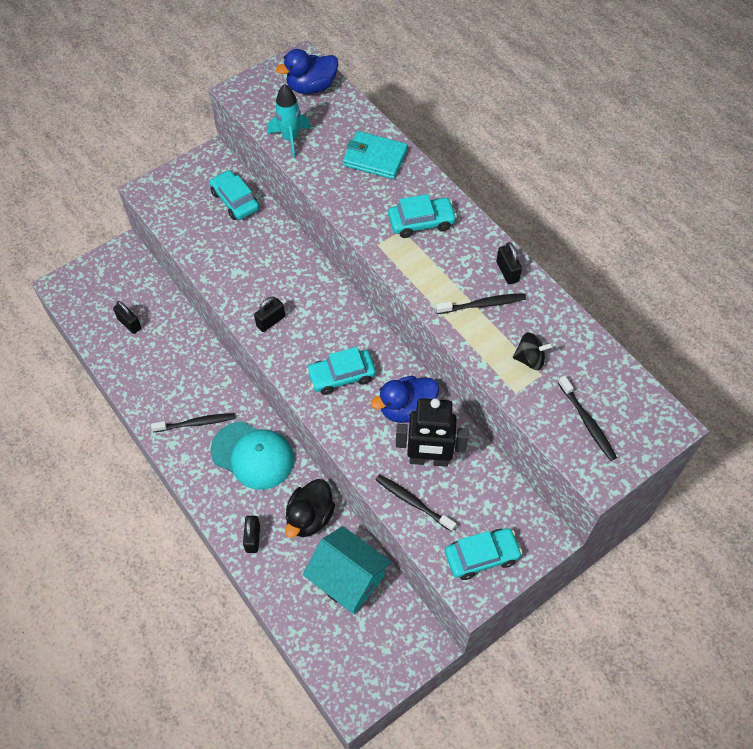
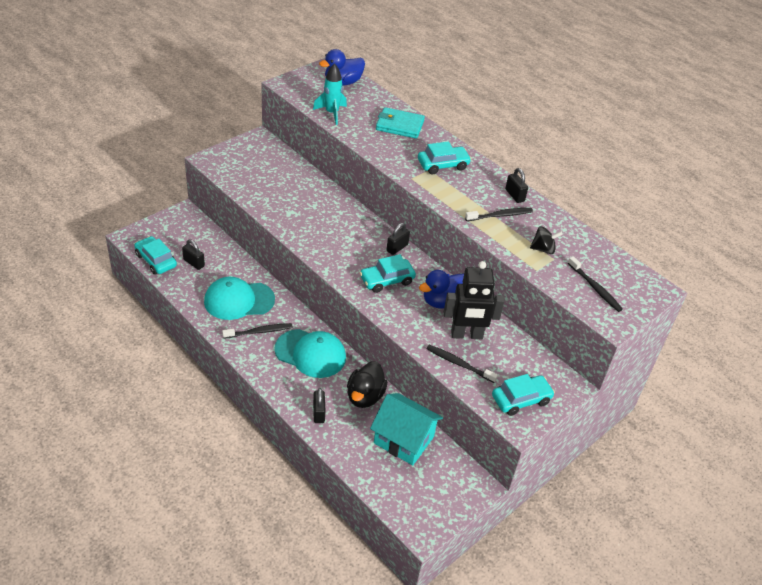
camera: 10 degrees left, 15 degrees down
turquoise car [209,170,259,220] -> turquoise car moved to [134,236,177,275]
black padlock [254,297,285,332] -> black padlock moved to [387,223,410,255]
none -> turquoise cap [204,277,275,320]

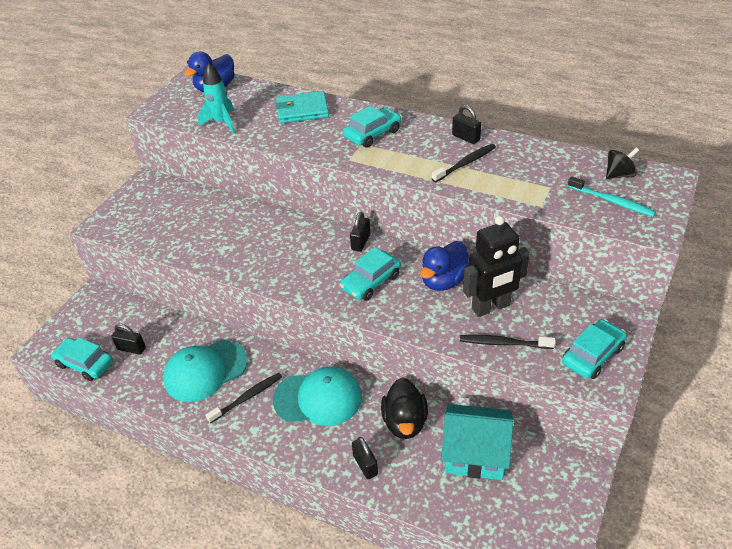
camera: 15 degrees left, 0 degrees up
black spinning top [530,226,563,254] -> black spinning top moved to [606,147,639,179]
black toothbrush [568,256,623,312] -> turquoise toothbrush [568,176,656,217]

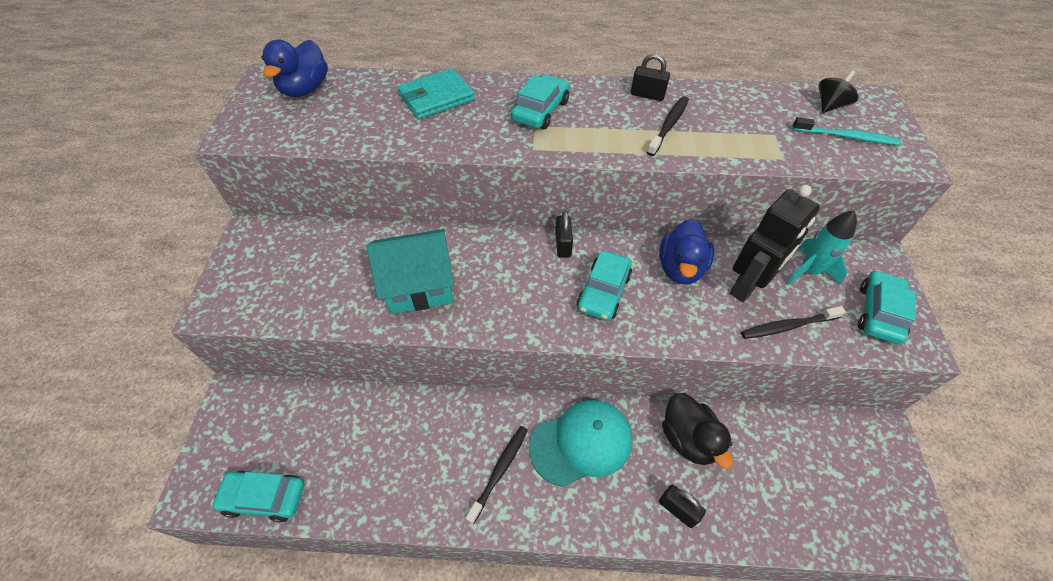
camera: 25 degrees left, 10 degrees up
black padlock [111,324,146,355] -> none
turquoise cap [163,340,248,402] -> none
turquoise rocket [198,63,235,133] -> turquoise rocket moved to [786,211,857,285]
turquoise house [441,404,513,480] -> turquoise house moved to [367,229,454,314]

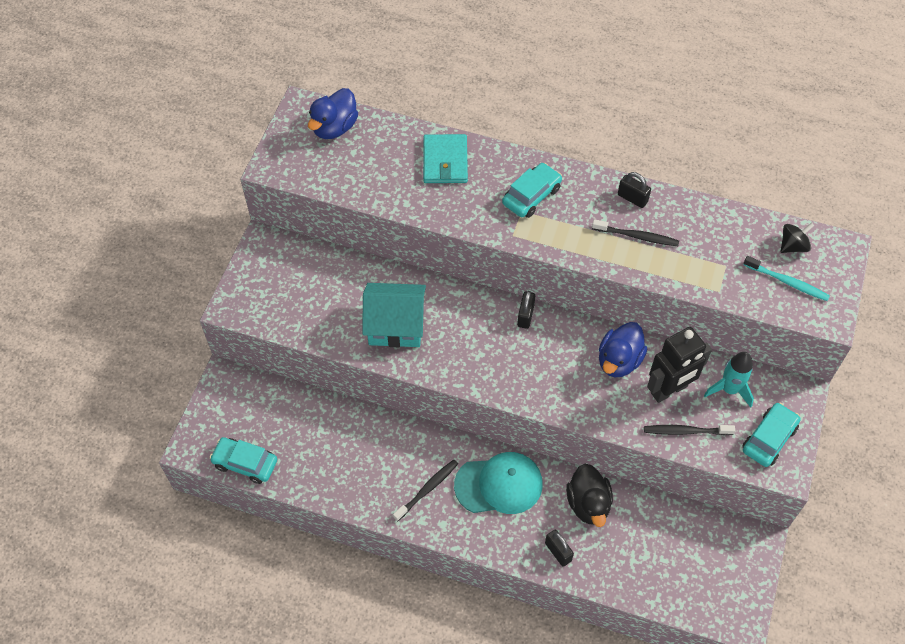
camera: 15 degrees right, 5 degrees up
turquoise wallet [397,68,475,119] -> turquoise wallet turned 75 degrees counterclockwise [423,134,468,183]
turquoise car [577,251,632,321] -> none
black toothbrush [647,96,689,156] -> black toothbrush turned 60 degrees clockwise [592,219,679,246]

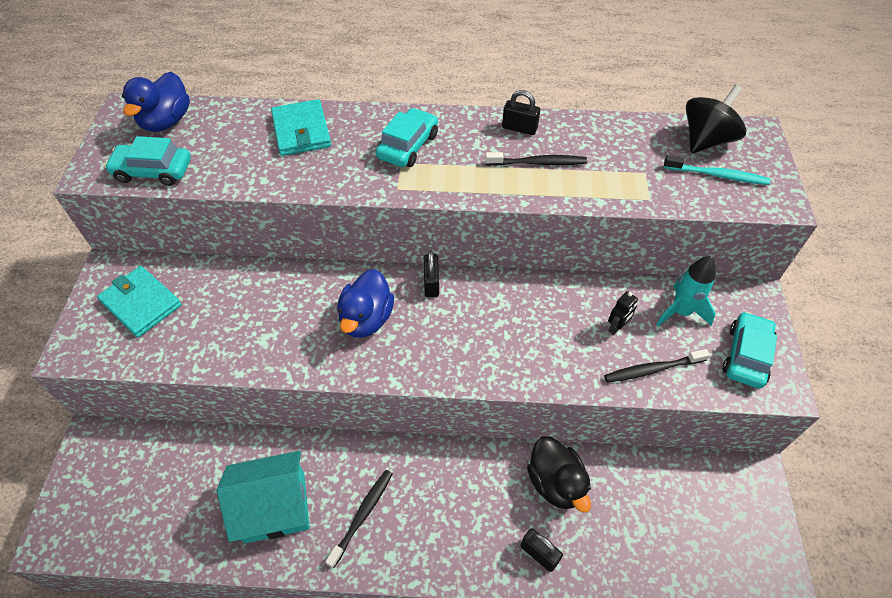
camera: 15 degrees left, 5 degrees down
turquoise car [210,437,277,484] -> turquoise car moved to [104,136,191,186]
turquoise house [362,283,426,347] -> turquoise house moved to [217,451,310,544]
turquoise cap [454,452,543,514] -> none
blue duck [599,322,647,377] -> blue duck moved to [337,269,394,338]
black robot [647,327,712,403] -> black robot [608,291,638,335], size x0.44
black spinning top [781,222,815,253] -> black spinning top [686,85,746,153], size x1.59
none -> turquoise wallet [97,266,182,337]

